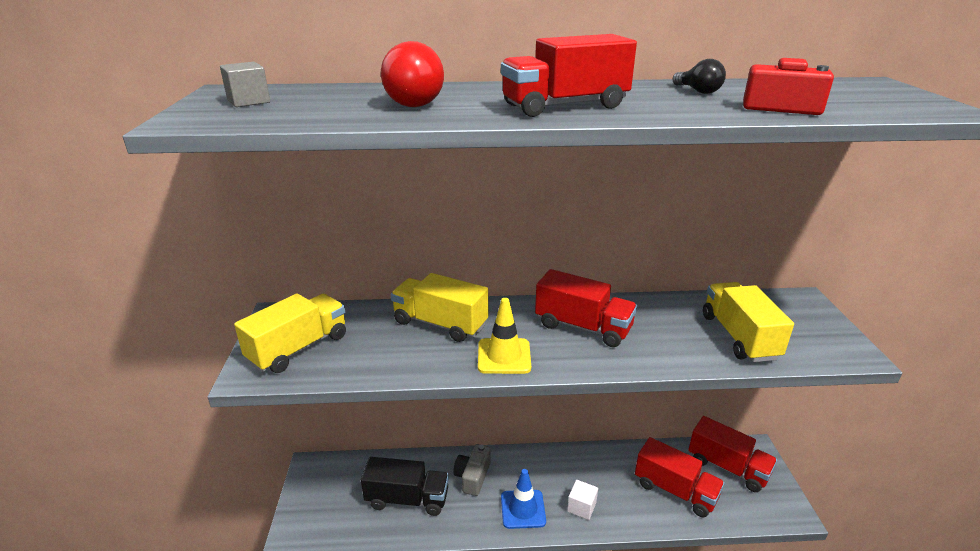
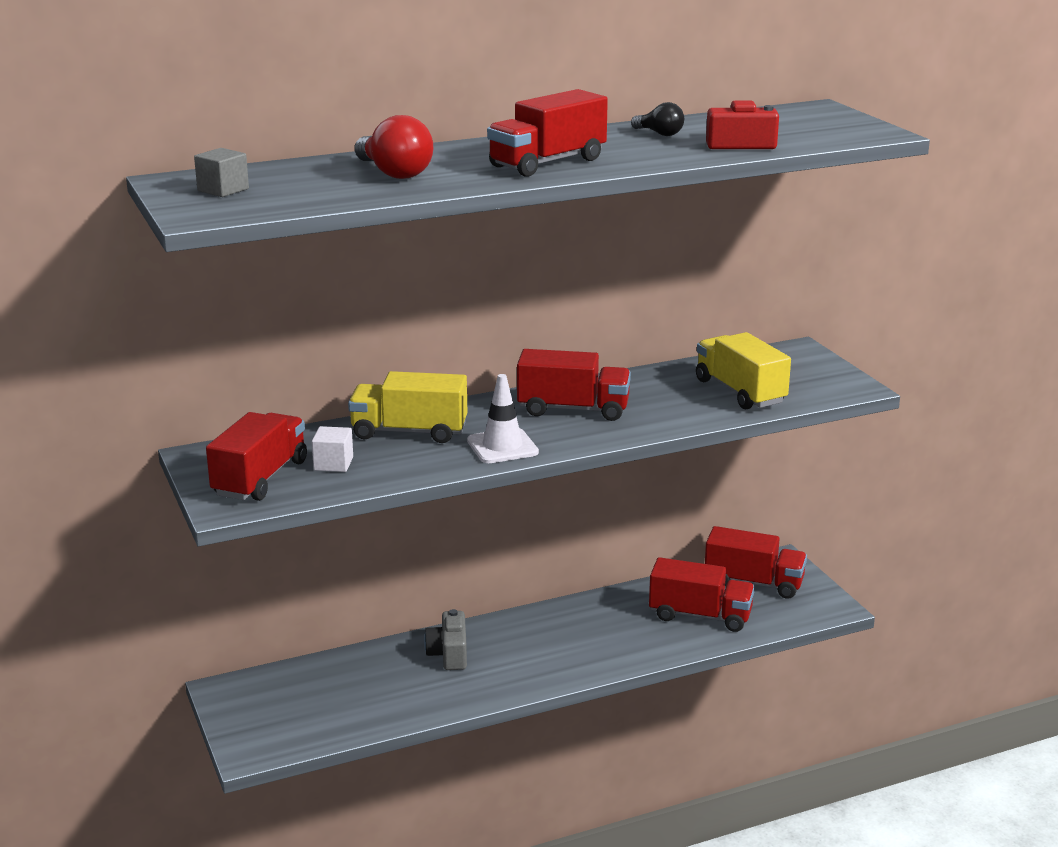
camera: 20 degrees left, 5 degrees down
yellow truck [234,293,346,373] -> red truck [206,412,307,501]
black truck [361,457,449,516] -> none
yellow traffic cone [478,298,531,374] -> white traffic cone [467,374,539,463]
blue traffic cone [501,469,546,529] -> none
white cube [567,480,598,520] -> white cube moved to [312,426,353,472]

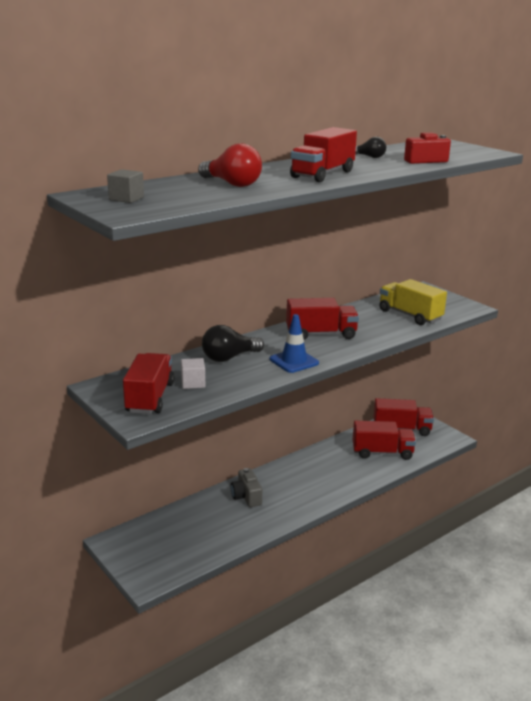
camera: 15 degrees left, 0 degrees up
yellow truck [348,371,467,443] -> black light bulb [202,325,264,362]
white traffic cone [467,374,539,463] -> blue traffic cone [270,314,319,373]

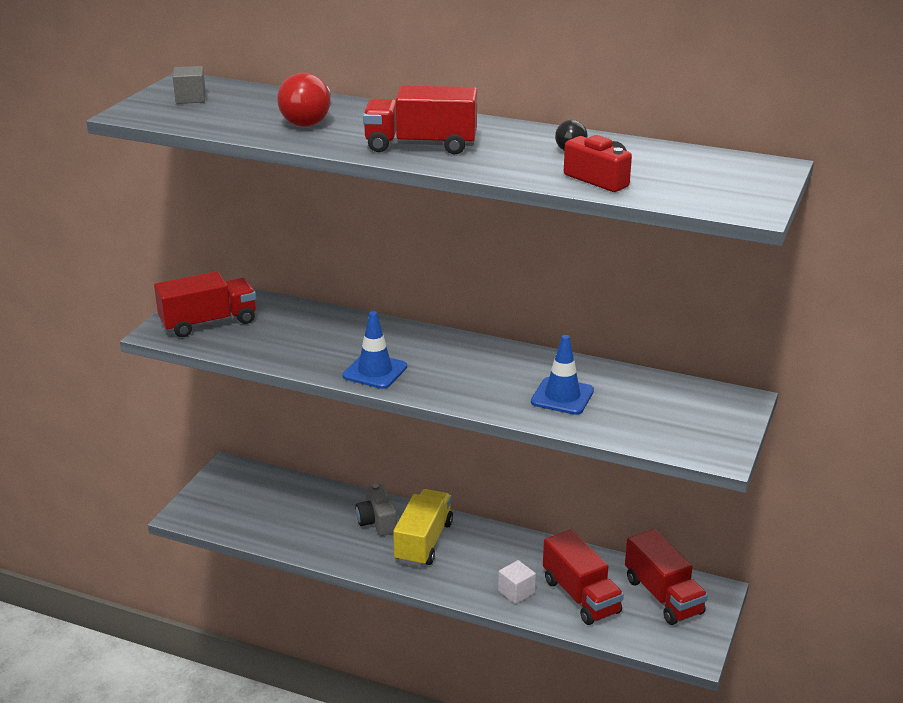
camera: 60 degrees right, 5 degrees up
white cube [181,358,205,389] -> white cube moved to [498,560,536,604]
black light bulb [202,325,264,362] -> none
grey camera [230,468,262,507] -> grey camera turned 60 degrees counterclockwise [355,484,397,536]
red truck [286,298,359,340] -> none
yellow truck [380,279,447,325] -> yellow truck moved to [393,489,453,567]
none -> blue traffic cone [531,335,594,415]

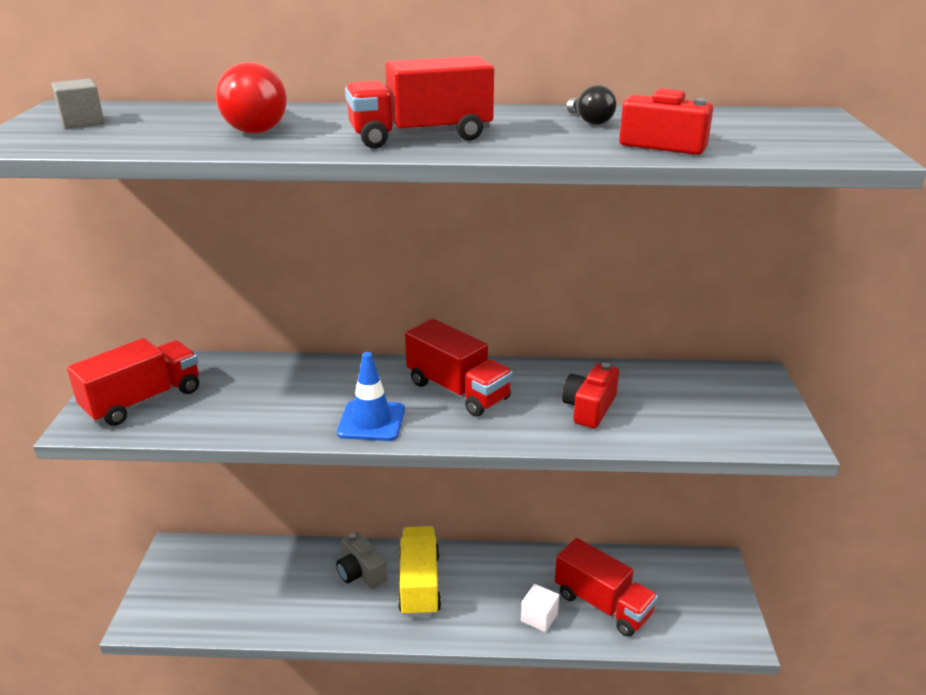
camera: 20 degrees left, 0 degrees up
blue traffic cone [531,335,594,415] -> red camera [562,363,619,428]
red truck [625,529,708,625] -> red truck moved to [405,319,513,417]

